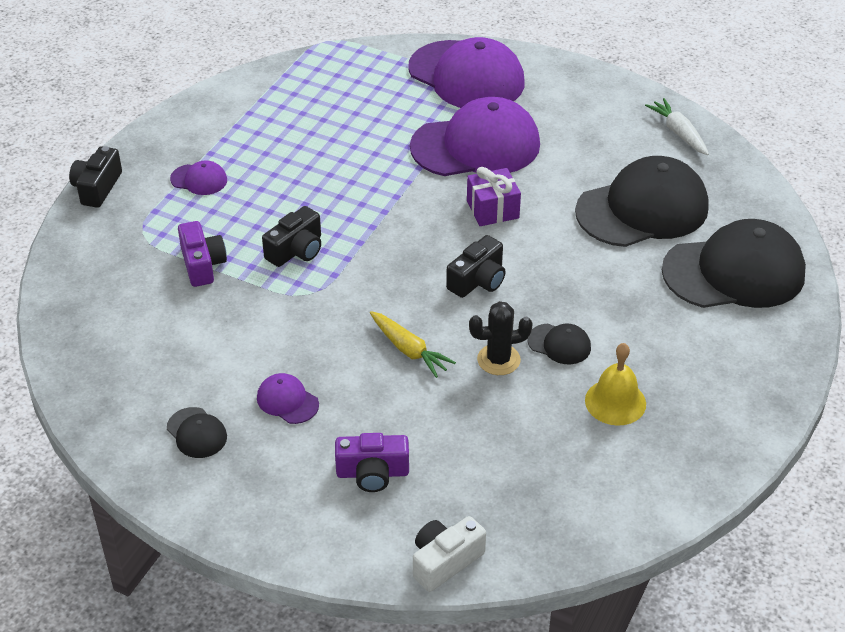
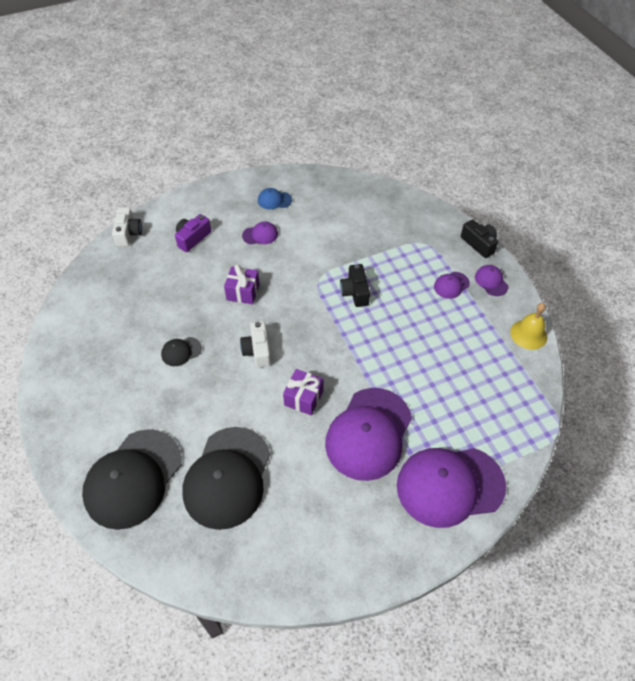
camera: 130 degrees right, 10 degrees up
black cap [167,407,227,458] -> blue cap [258,188,292,210]
purple camera [178,221,227,287] -> none
yellow carrot [370,311,456,378] -> purple gift [224,264,260,304]
black camera [446,235,506,298] -> white camera [240,321,271,368]
black cactus [469,301,533,375] -> none
yellow bell [585,343,646,426] -> yellow bell moved to [510,303,547,350]
white carrot [645,98,709,155] -> none
none -> purple cap [475,265,508,296]

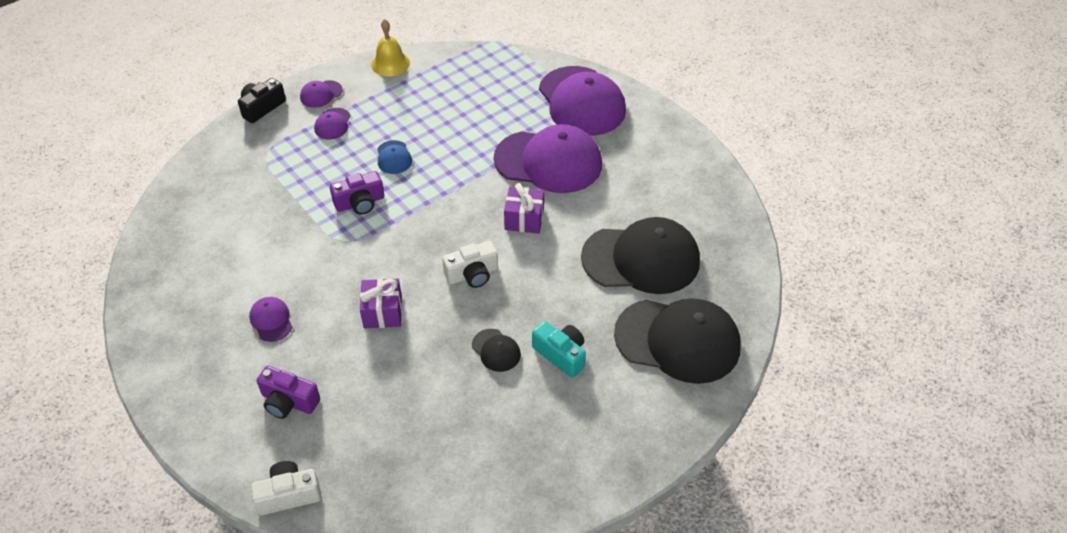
camera: 105 degrees left, 5 degrees down
blue cap [258,188,292,210] -> blue cap moved to [377,140,412,174]
black camera [340,264,370,307] -> purple camera [330,171,384,215]
purple cap [434,272,470,299] -> purple cap turned 60 degrees clockwise [314,108,351,140]
none -> turquoise camera [532,321,586,378]

